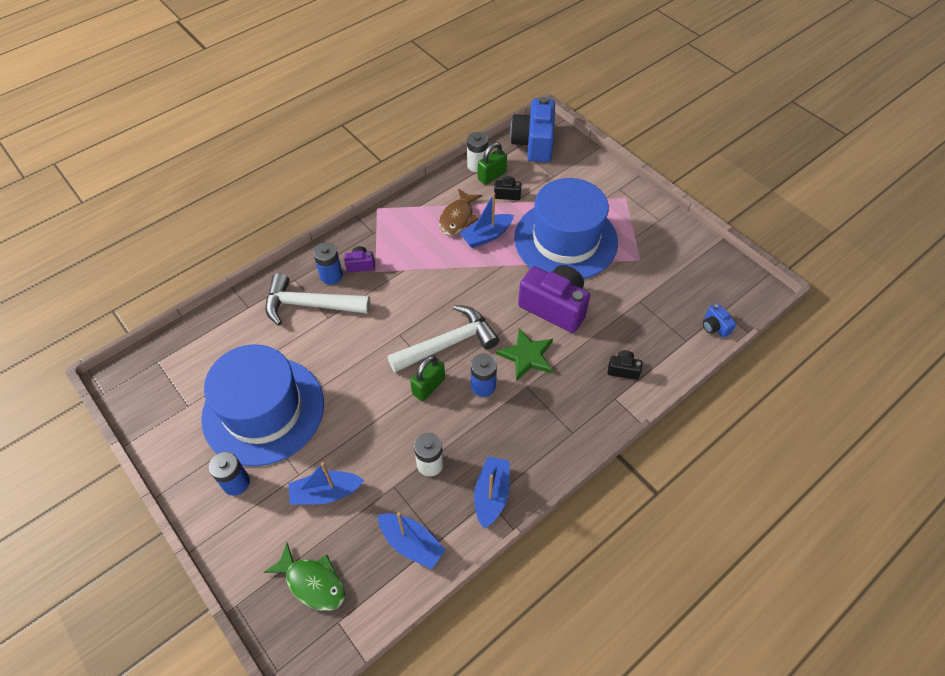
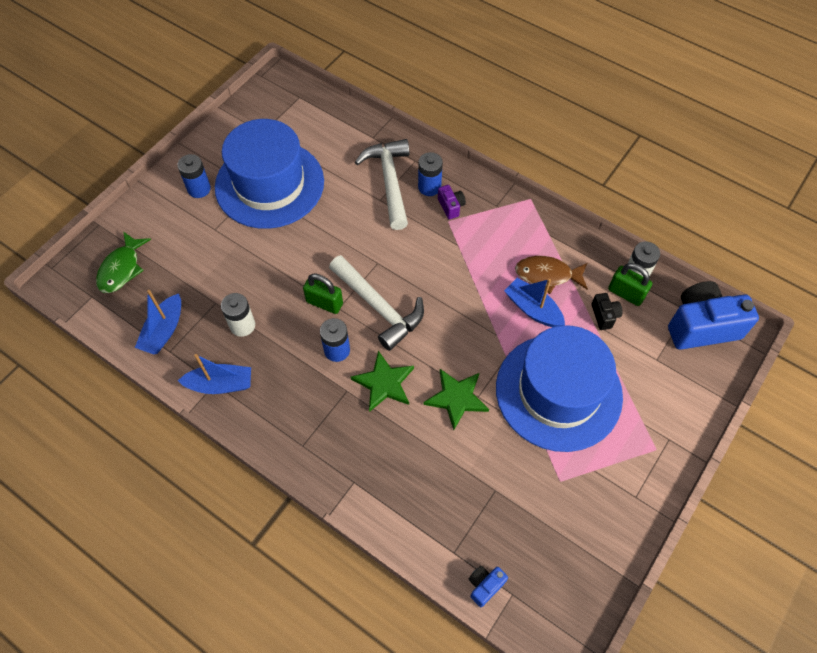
camera: 75 degrees right, 5 degrees up
blue boat [289,462,364,505] -> none
purple camera [518,265,590,333] -> green star [423,369,489,430]
black camera [608,350,642,380] -> none

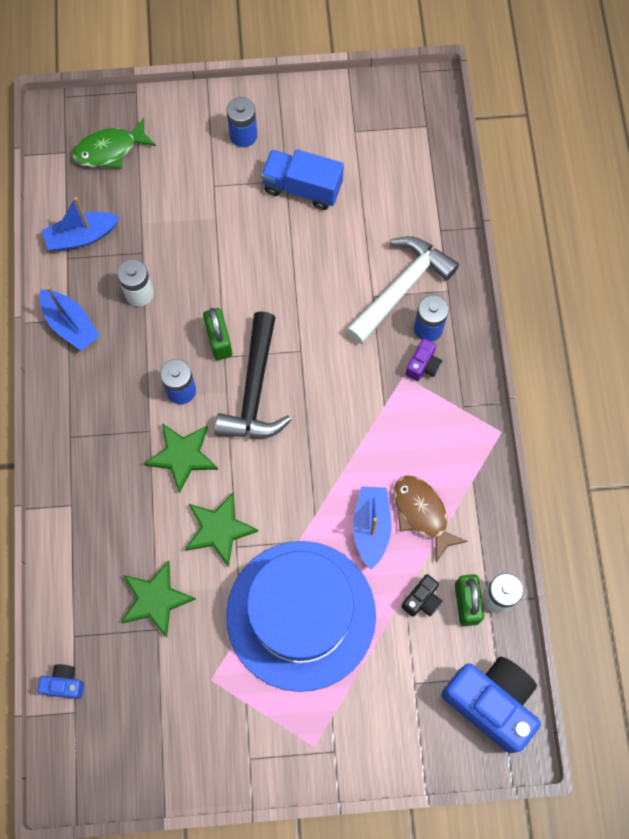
camera: 50 degrees right, 10 degrees up
blue hat [215,119,324,229] -> blue truck [261,149,344,210]
white hammer [329,255,424,351] -> black hammer [215,311,291,439]
none -> green star [121,560,196,638]

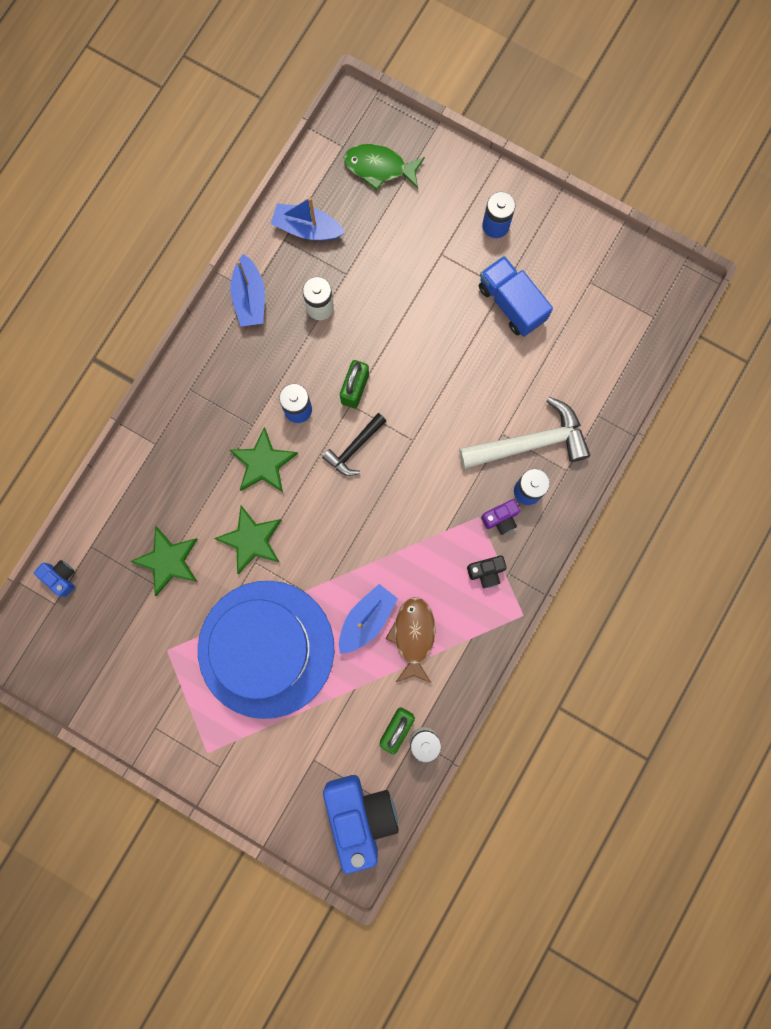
camera: 35 degrees right, 10 degrees up
black hammer [215,311,291,439] -> black hammer [322,413,386,476], size x0.57
black camera [402,574,442,617] -> black camera moved to [467,556,507,588]

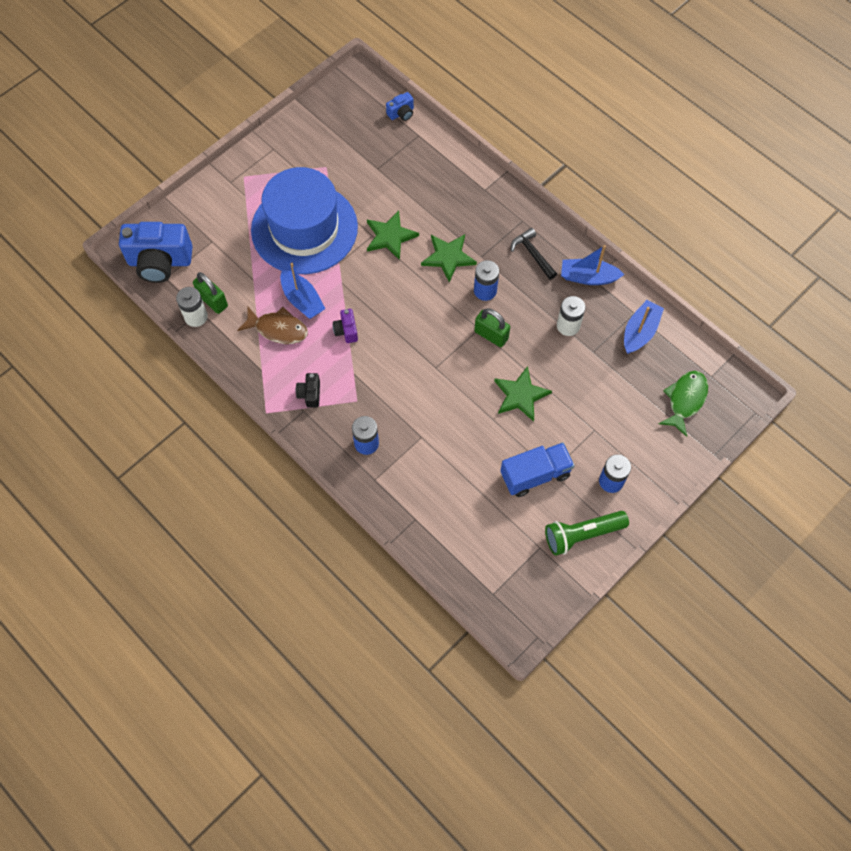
camera: 105 degrees right, 15 degrees down
green star [130,526,197,596] -> green star moved to [494,366,552,422]
black hammer [322,413,386,476] -> black hammer moved to [511,228,557,280]
white hammer [459,397,590,469] -> none
purple camera [481,499,520,535] -> purple camera moved to [333,309,358,343]
none -> green flashlight [545,511,629,556]

